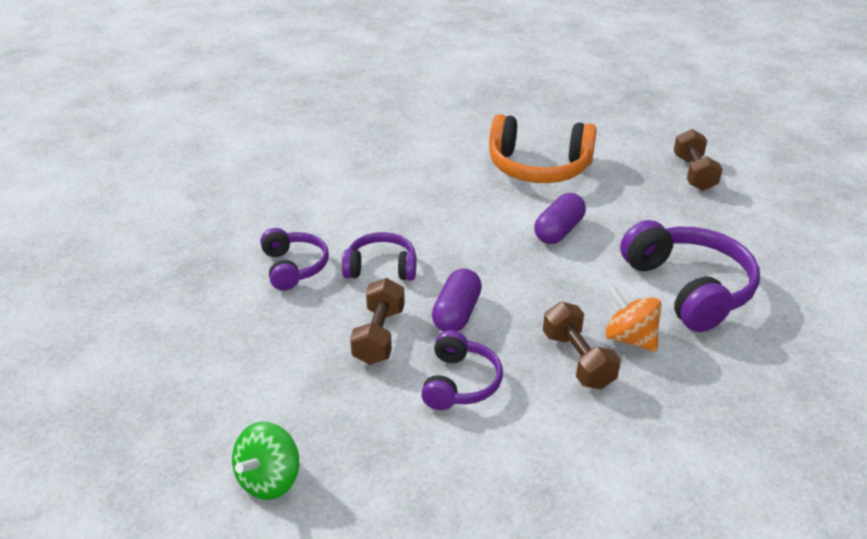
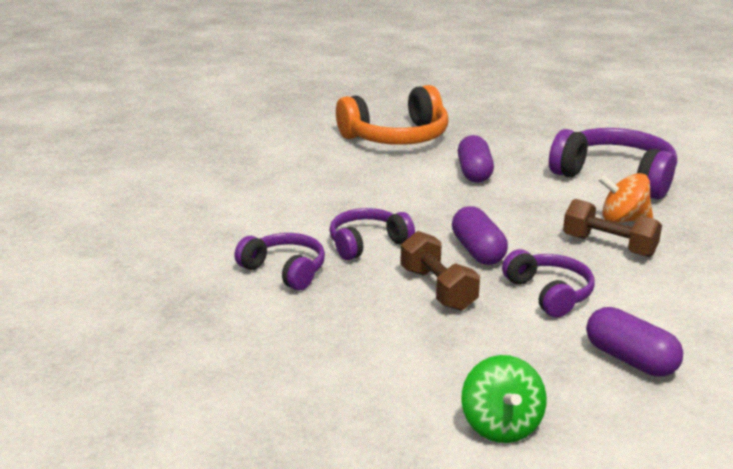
camera: 35 degrees left, 10 degrees down
brown dumbbell [674,129,722,191] -> none
none -> purple capsule [586,307,683,377]

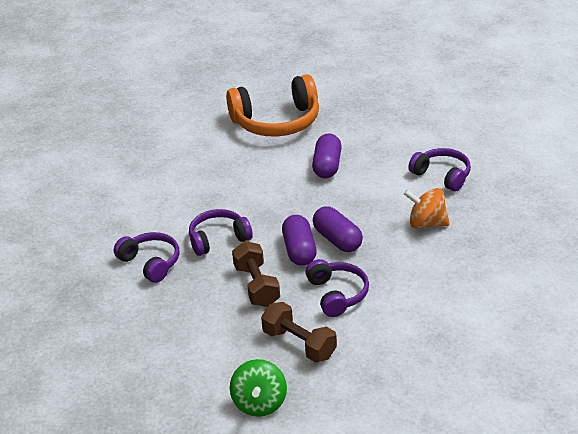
camera: 10 degrees right, 10 degrees up
purple headphones [549,128,677,199] -> purple headphones [408,148,471,192], size x0.59
brown dumbbell [563,199,662,257] -> brown dumbbell moved to [261,302,337,362]
purple capsule [586,307,683,377] -> purple capsule moved to [313,206,363,252]

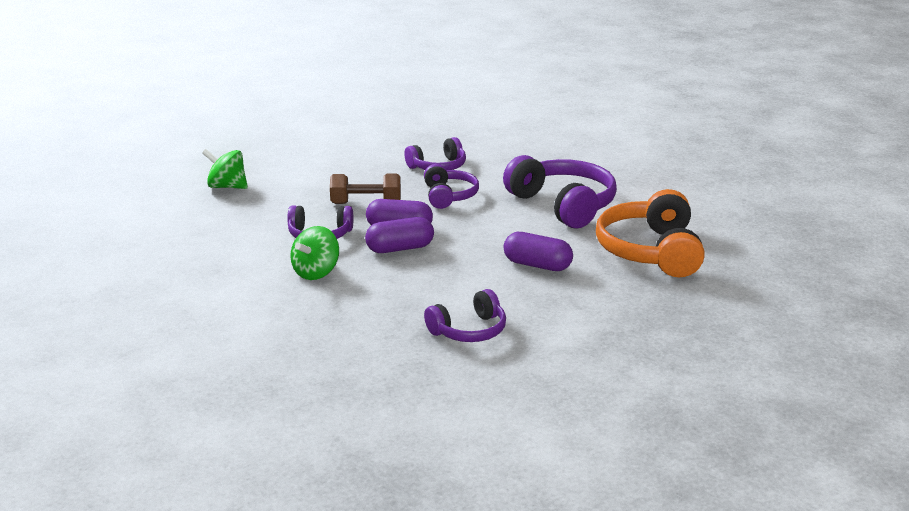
camera: 105 degrees right, 10 degrees down
brown dumbbell [261,302,337,362] -> none
orange spinning top [404,188,450,228] -> none
none -> green spinning top [290,226,339,280]
none -> purple headphones [503,155,617,228]

